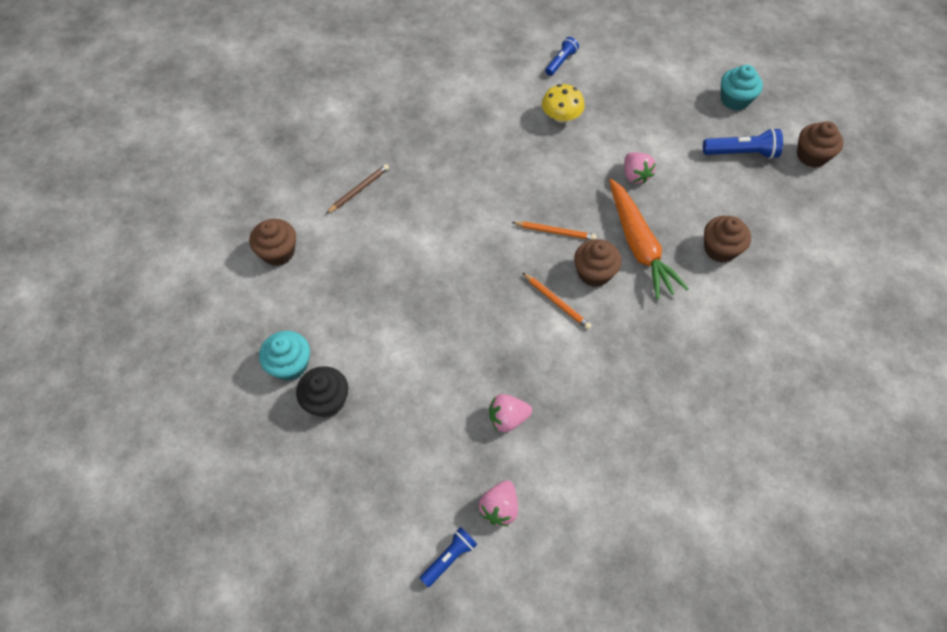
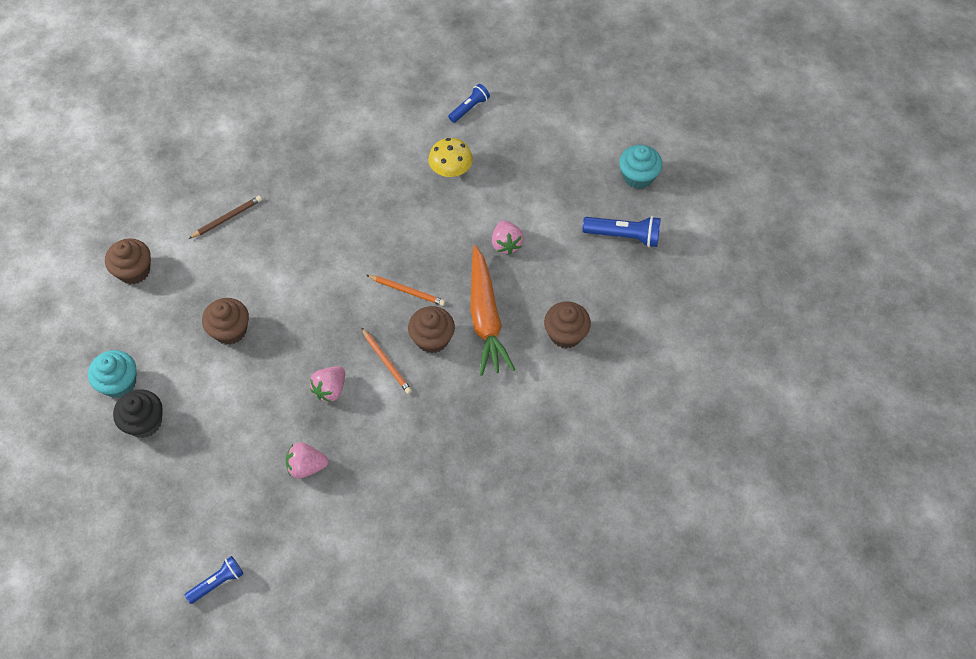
camera: 10 degrees right, 0 degrees up
pink strawberry [479,480,518,526] -> pink strawberry moved to [310,366,345,402]
brown cupcake [797,121,844,167] -> brown cupcake moved to [202,298,249,345]

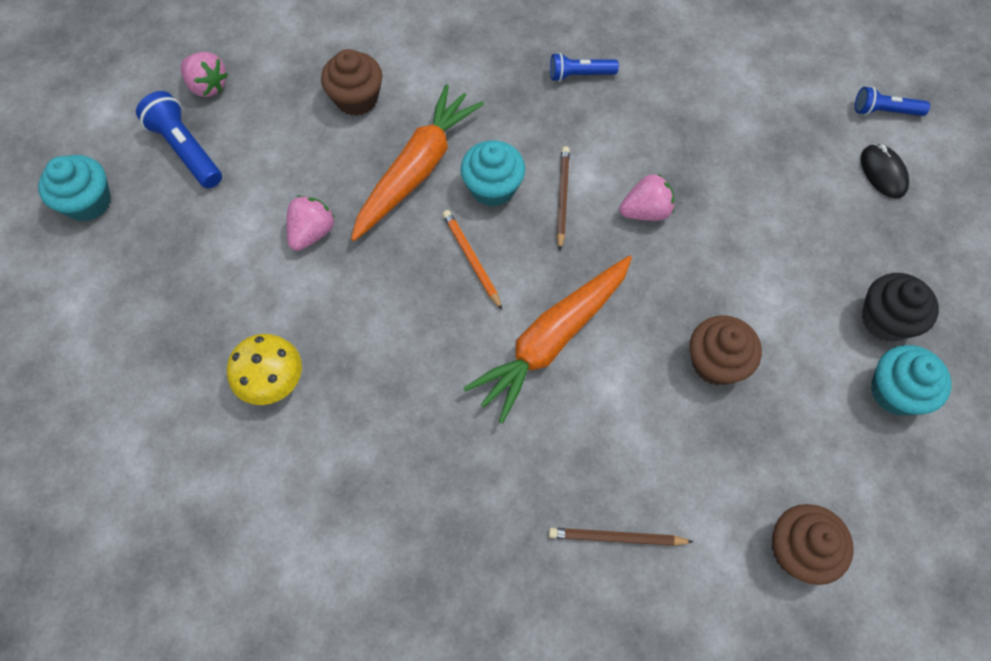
camera: 140 degrees left, 5 degrees up
pink strawberry [286,442,328,479] -> pink strawberry moved to [180,52,228,97]
orange pencil [361,328,412,394] -> brown pencil [556,146,570,250]
brown cupcake [408,306,455,353] -> turquoise cupcake [460,140,525,207]
blue flashlight [448,84,490,123] -> blue flashlight moved to [550,53,619,82]
none -> orange carrot [463,256,632,423]
none -> black mouse [861,144,909,199]

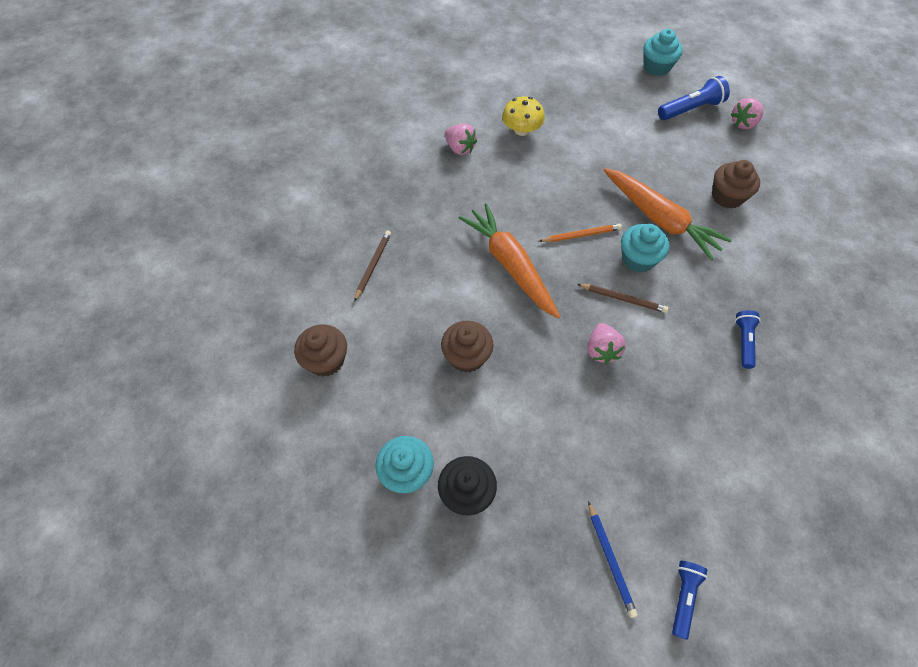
camera: 105 degrees right, 5 degrees down
pink strawberry [286,195,335,251] -> pink strawberry moved to [444,123,477,155]
black mouse [861,144,909,199] -> blue pencil [588,501,638,618]

